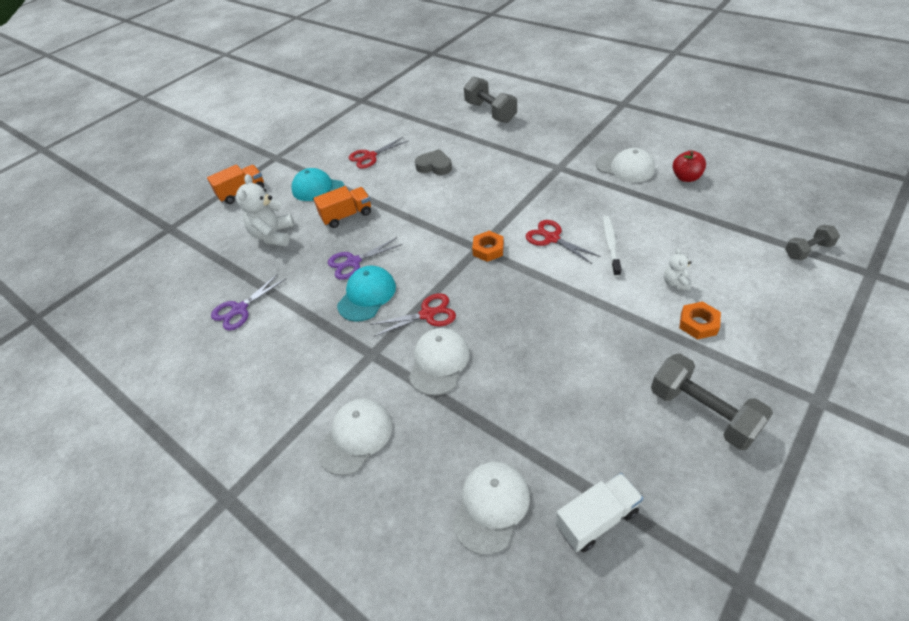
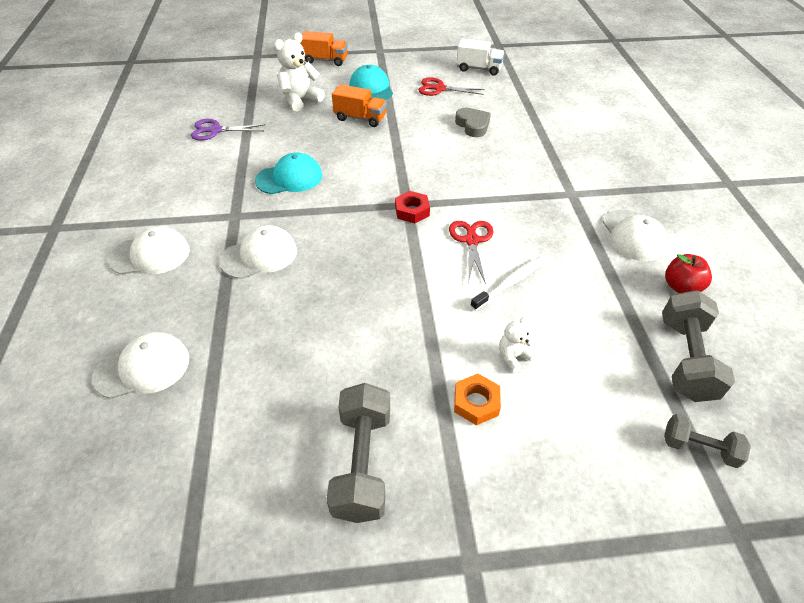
camera: 40 degrees right, 0 degrees up
purple scissors [328,238,403,280] -> none
red scissors [370,293,456,337] -> none
grey dumbbell [464,76,517,123] -> grey dumbbell moved to [662,290,735,402]
orange nut [472,231,504,262] -> red nut [395,191,430,223]
white truck [555,473,643,552] -> white truck moved to [456,39,505,75]

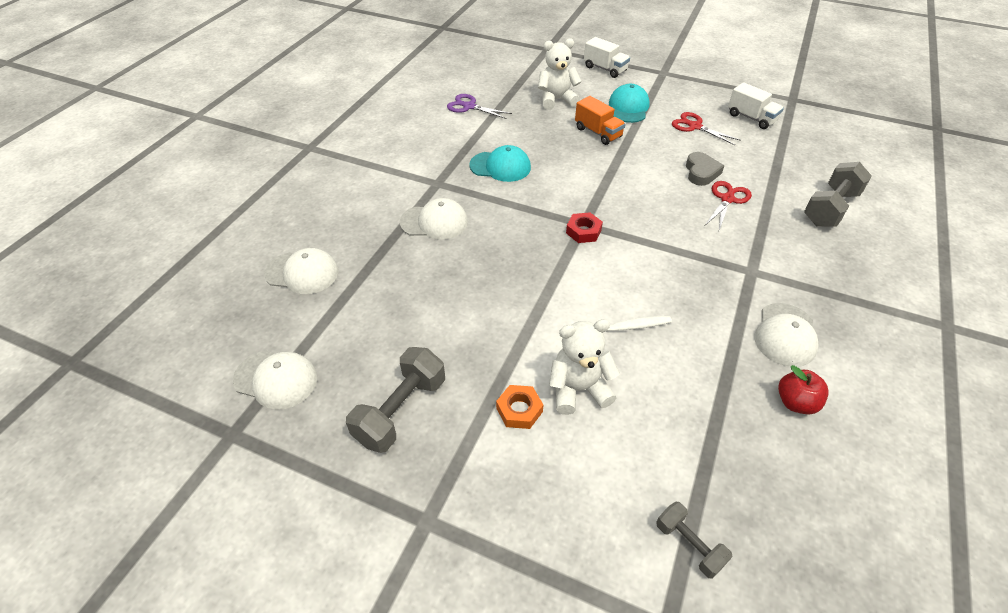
camera: 30 degrees right, 0 degrees up
white cap [109,226,190,275] -> white cap moved to [233,351,318,410]
orange truck [300,31,348,66] -> white truck [584,37,630,78]
red scissors [449,221,494,284] -> red scissors moved to [705,181,752,230]
white teddy bear [499,317,535,373] -> white teddy bear [549,319,620,415], size x1.92
grey dumbbell [662,290,735,402] -> grey dumbbell moved to [804,162,872,227]

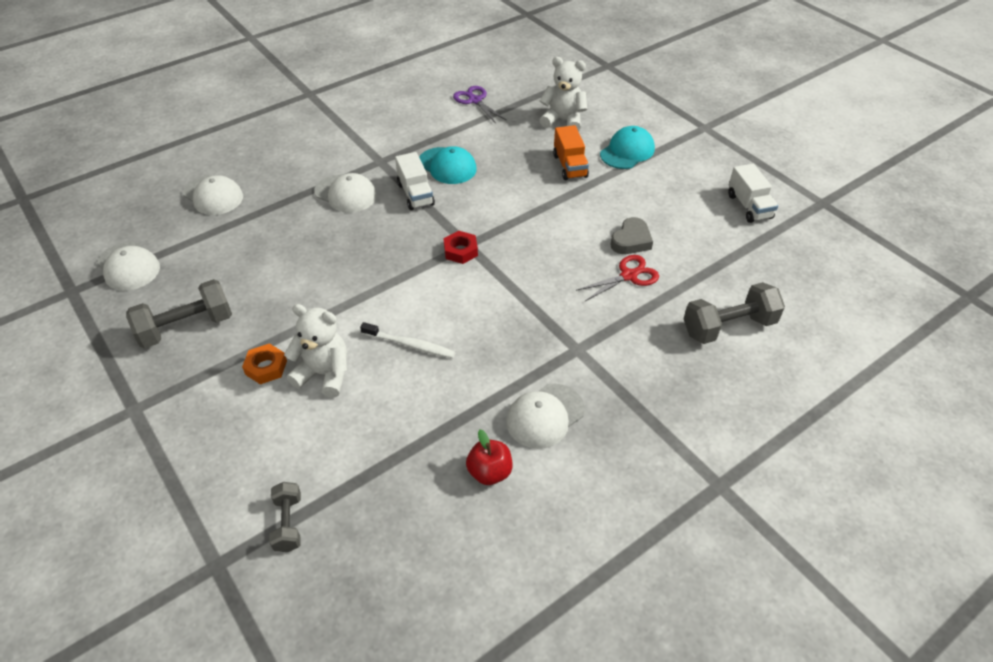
camera: 30 degrees right, 0 degrees up
white truck [584,37,630,78] -> white truck moved to [395,152,435,210]
red scissors [672,112,741,145] -> none

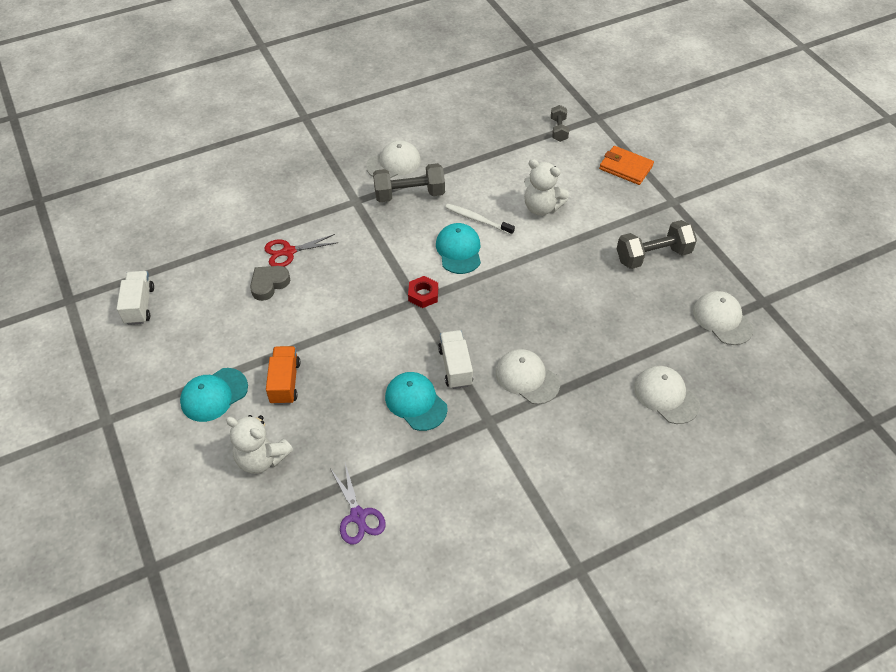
camera: 170 degrees left, 5 degrees up
orange nut [242,343,287,384] -> none
red apple [466,430,512,485] -> none
grey dumbbell [684,282,785,344] -> grey dumbbell moved to [373,163,445,202]
none -> turquoise cap [436,223,481,274]
none -> orange wallet [599,146,654,185]

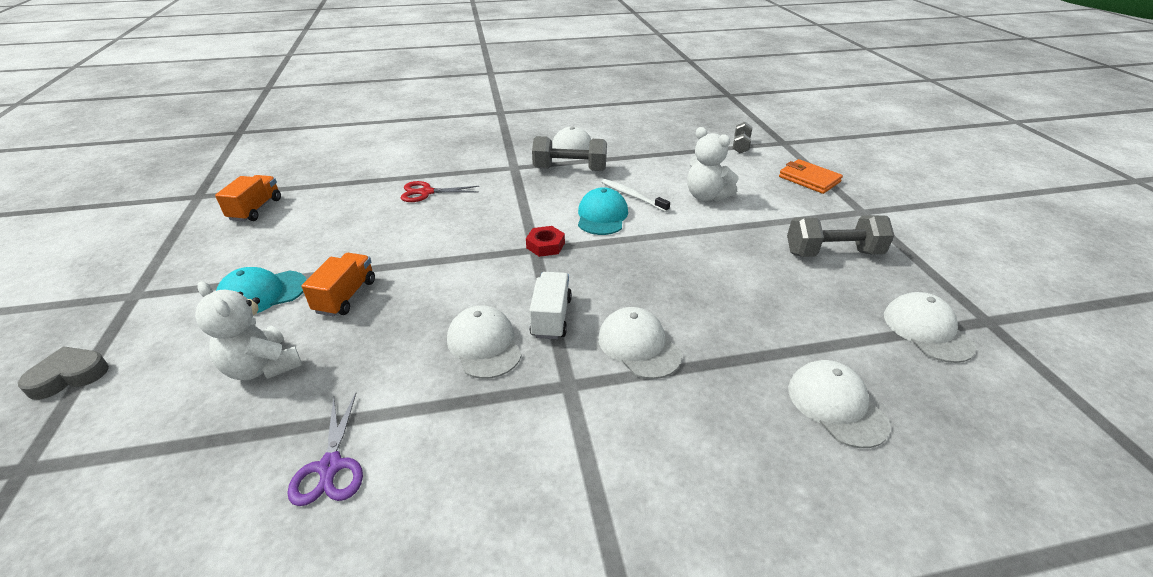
camera: 15 degrees right, 15 degrees down
white truck [117,271,154,325] -> orange truck [215,175,281,222]
grey heart [250,266,290,301] -> grey heart moved to [18,347,109,400]
turquoise cap [385,372,448,431] -> white cap [447,305,522,379]

